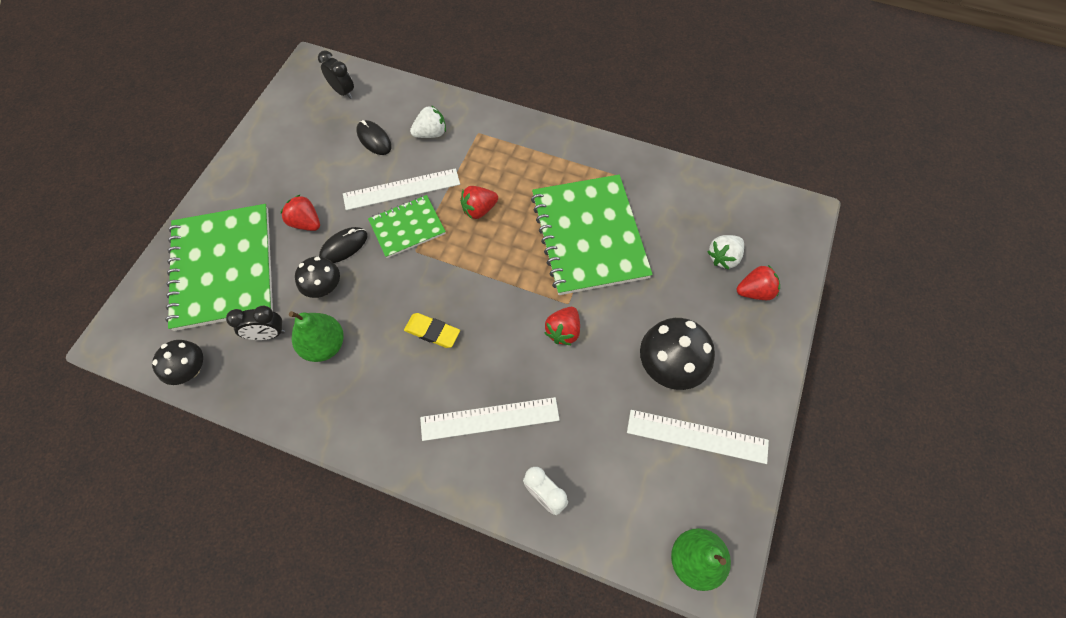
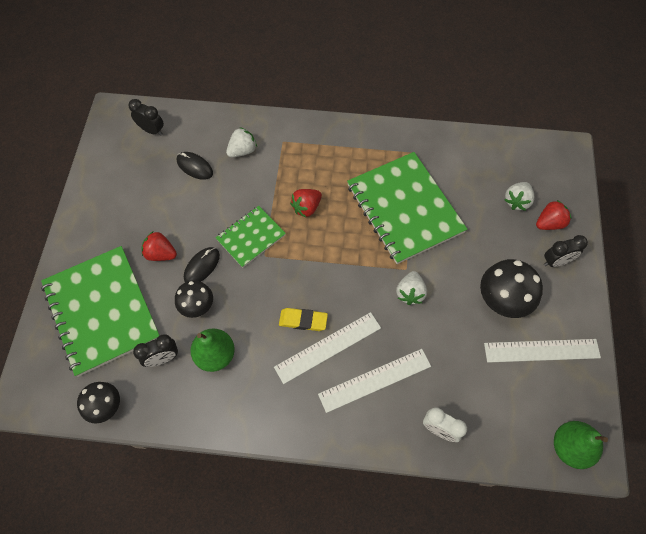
camera: 15 degrees left, 0 degrees up
white ruler [343,168,460,210] -> white ruler moved to [274,312,381,384]
red strawberry [545,307,580,346] -> white strawberry [396,271,427,305]
none -> black clock [544,235,588,267]

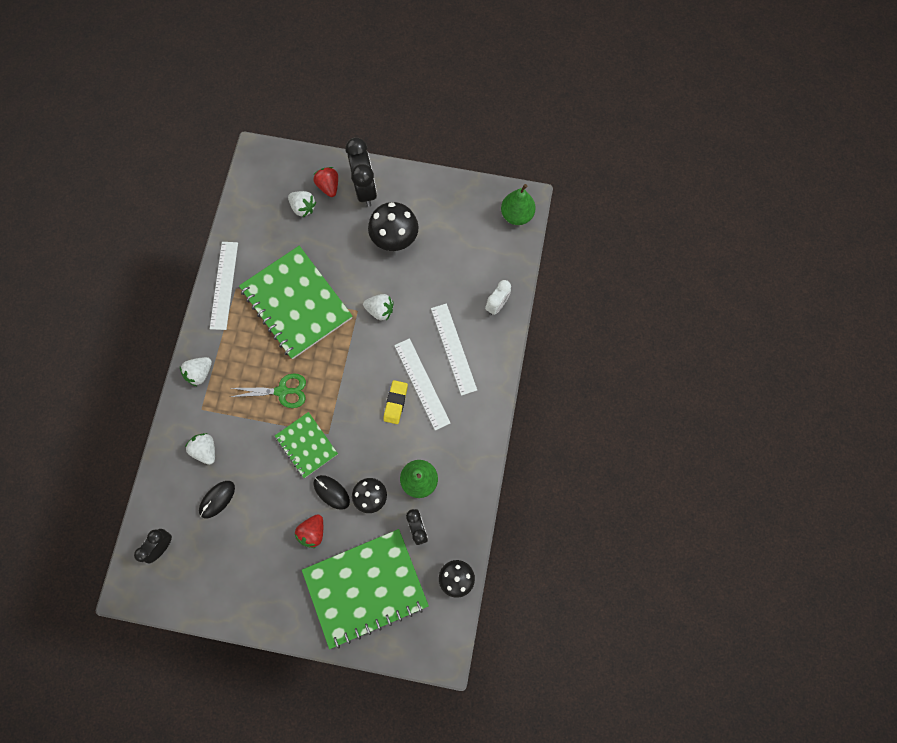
camera: 85 degrees left, 10 degrees up
red strawberry [290,189,322,218] -> green scissors [231,373,306,408]
green notebook [347,152,467,264] -> green notebook turned 75 degrees clockwise [239,246,352,359]
white ruler [484,339,601,363] -> white ruler moved to [210,242,238,330]
black clock [544,235,588,267] -> black clock [345,137,377,207], size x1.68
none -> white strawberry [180,357,212,386]

